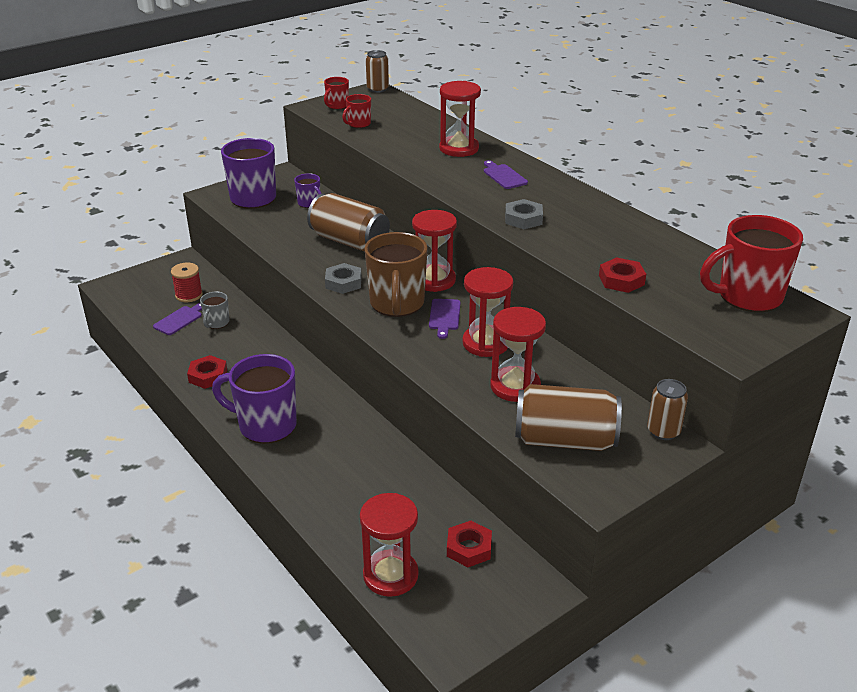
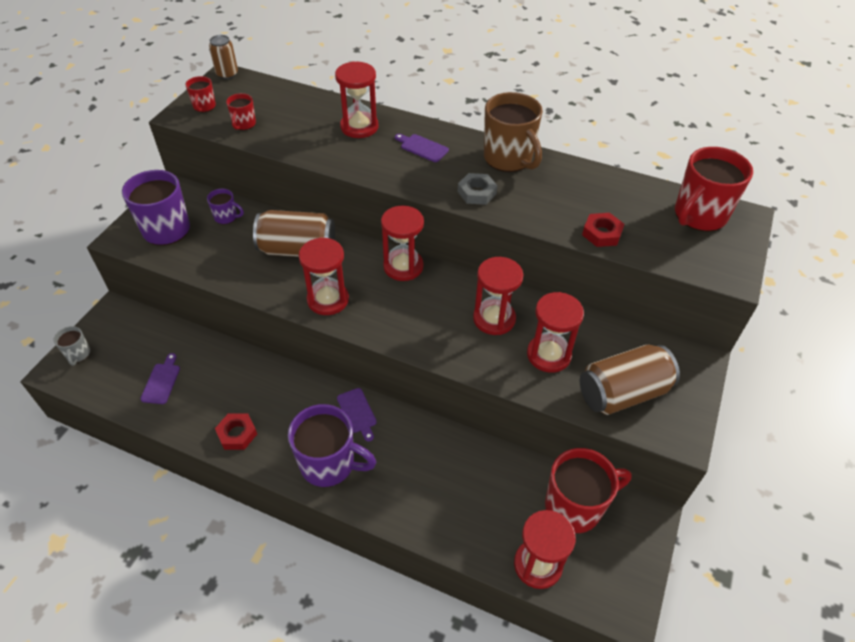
camera: 30 degrees left, 15 degrees up
red spool [171,263,203,302] -> none
grey mug [200,292,229,329] -> grey mug moved to [54,326,90,366]
purple mug [212,354,297,444] -> purple mug turned 150 degrees counterclockwise [288,404,376,487]
grey nut [325,263,362,294] -> red hourglass [299,238,349,315]
brown mug [364,232,428,317] -> brown mug moved to [484,92,543,172]
purple cutting board [429,299,461,339] -> purple cutting board moved to [337,388,377,442]
red nut [447,521,492,567] -> red mug [545,448,632,533]
brown can [647,379,688,440] -> none

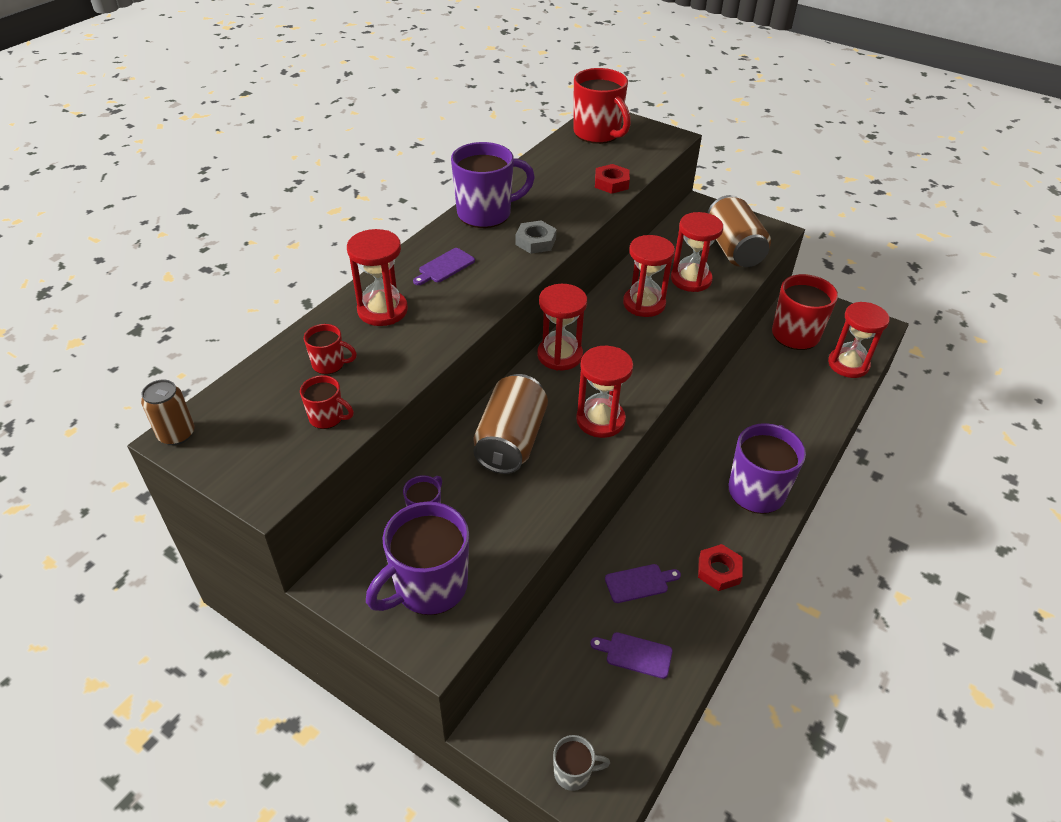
camera: 80 degrees left, 5 degrees down
red mug [185,76,216,112] -> red mug moved to [304,324,357,375]
purple cutting board [337,388,377,442] -> purple cutting board moved to [605,564,681,603]
brown mug [484,92,543,172] -> purple mug [451,142,535,228]

